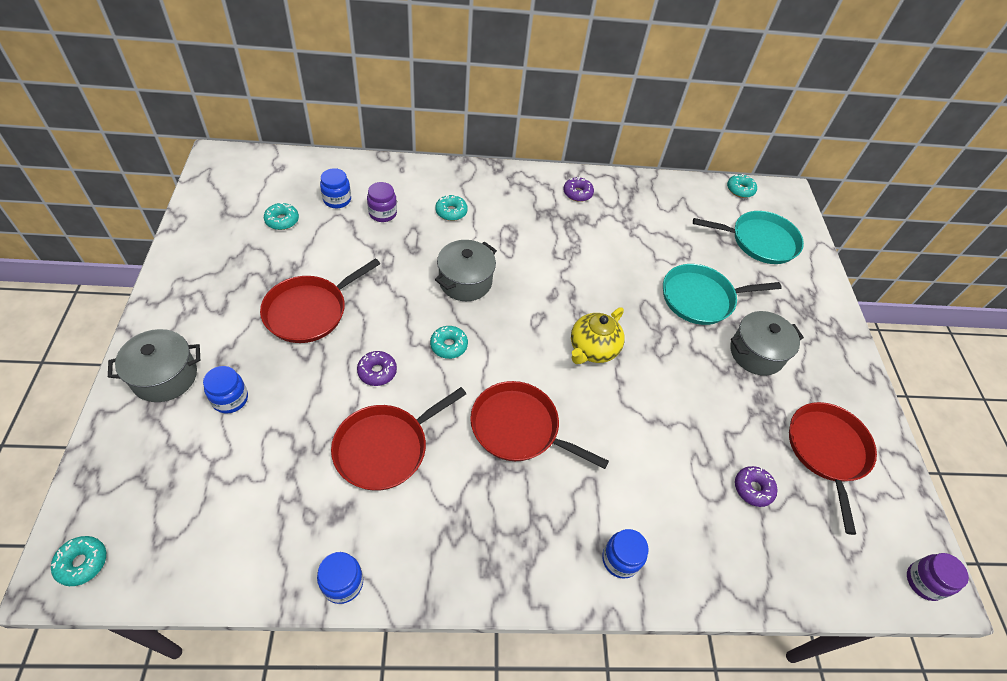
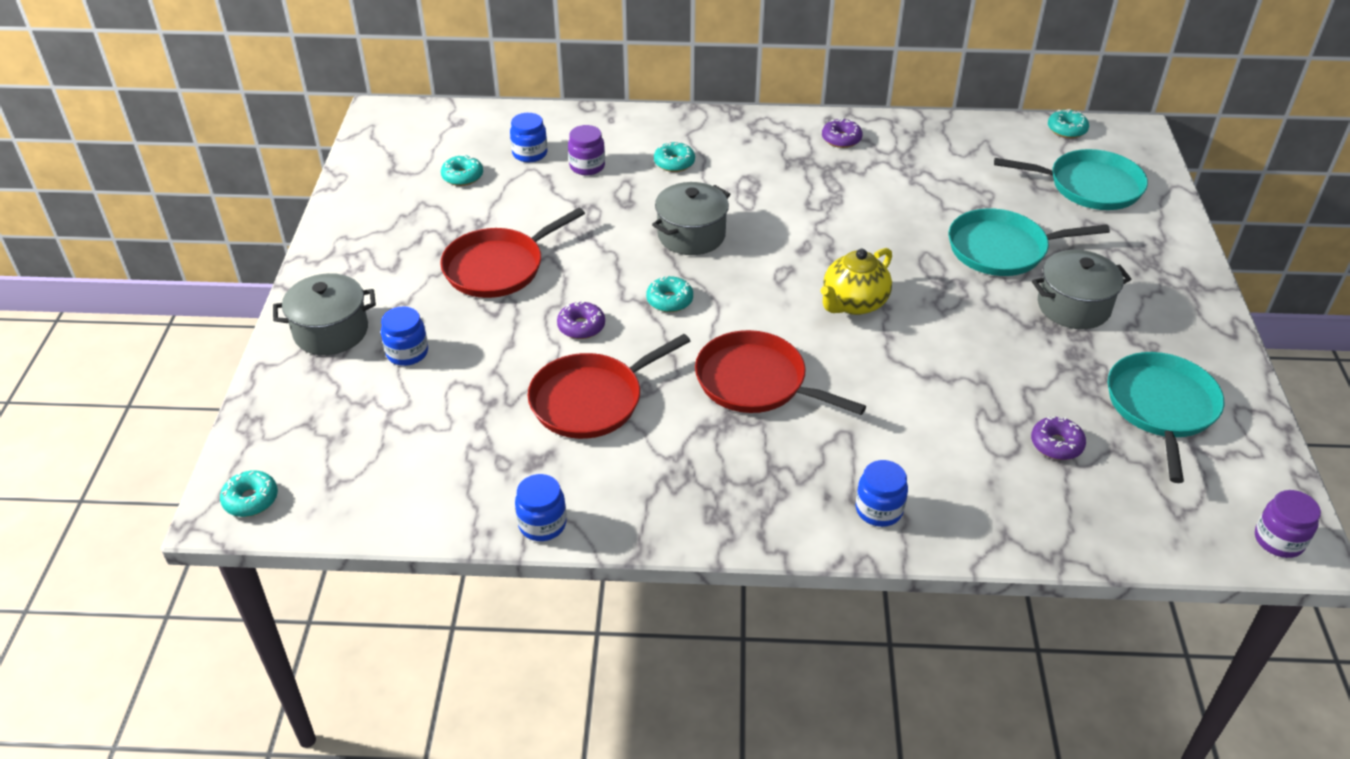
camera: 10 degrees right, 10 degrees down
red pan [789,402,877,535] -> turquoise pan [1108,352,1224,483]

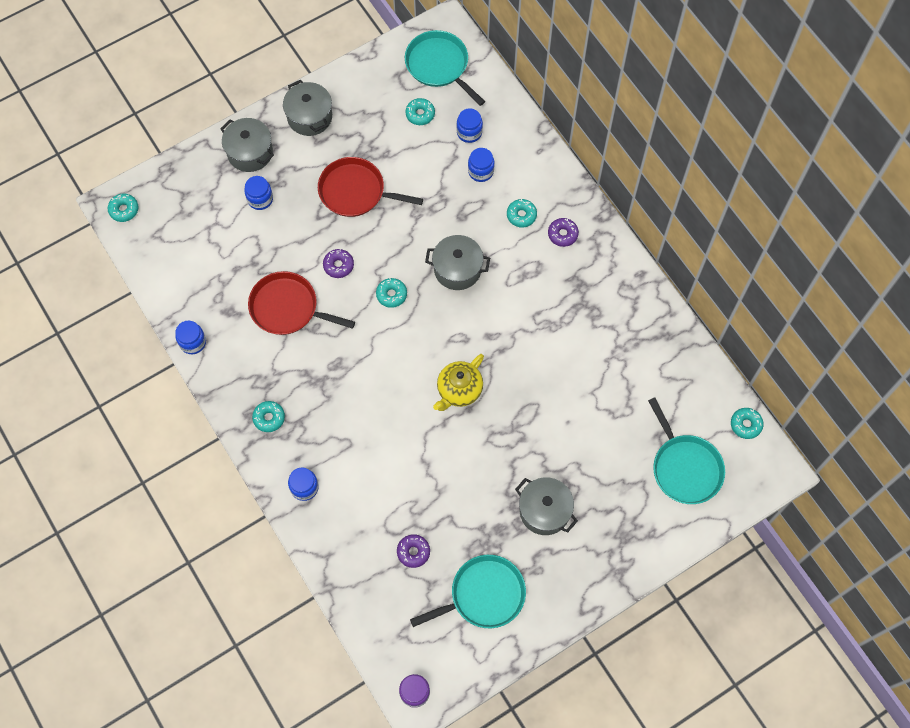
camera: 55 degrees right, 25 degrees up
purple jar [568,125,605,175] -> blue jar [468,148,495,182]
red pan [695,330,866,415] -> none
yellow teapot [821,248,892,315] -> yellow teapot turned 60 degrees counterclockwise [433,354,484,411]
purple donut [822,118,863,148] -> purple donut moved to [548,218,579,247]
turquoise pan [948,208,1110,276] -> turquoise pan moved to [405,30,485,106]
none -> turquoise donut [252,401,285,432]
none -> grey pot [283,80,332,136]

